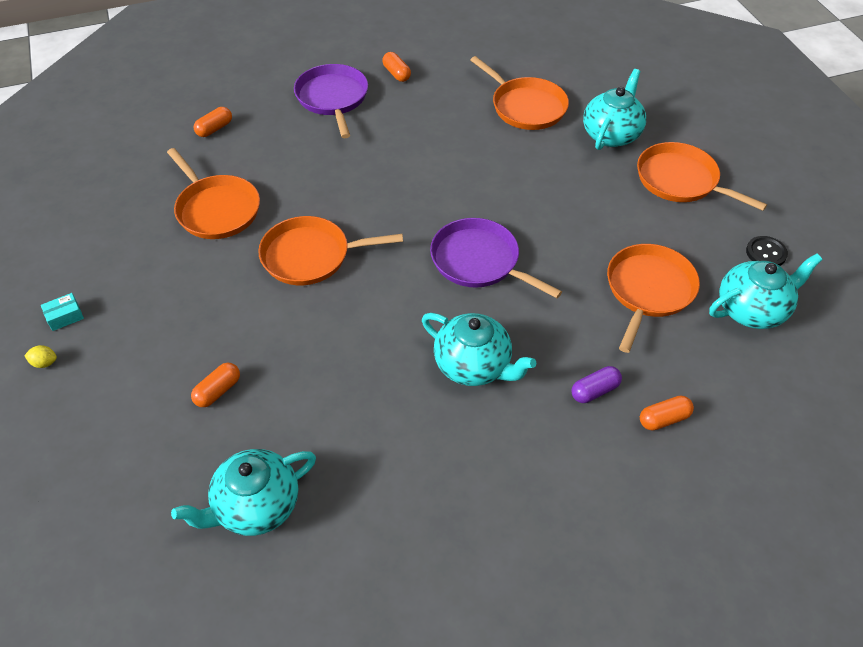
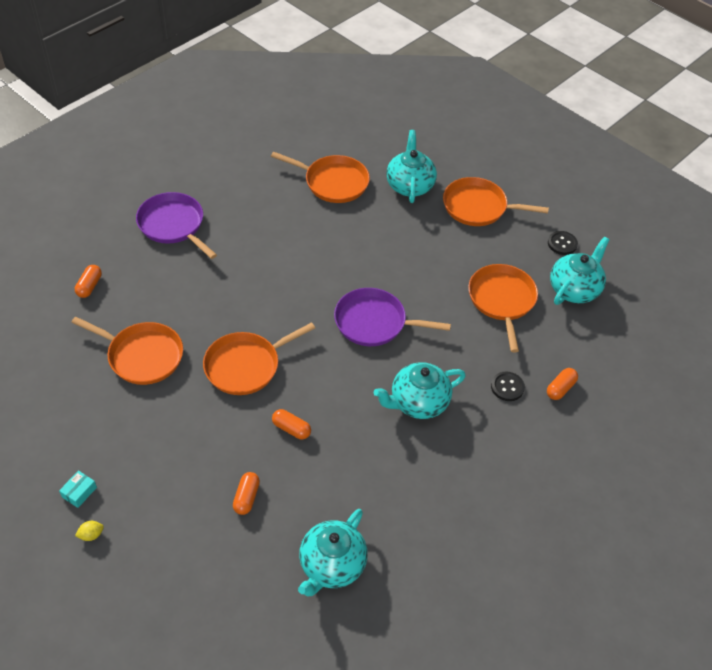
camera: 30 degrees left, 0 degrees up
orange capsule [382,52,411,82] -> orange capsule moved to [272,409,311,440]
turquoise teapot [422,313,536,386] -> turquoise teapot turned 150 degrees clockwise [374,362,466,419]
purple capsule [571,366,622,403] -> black button [491,372,525,401]

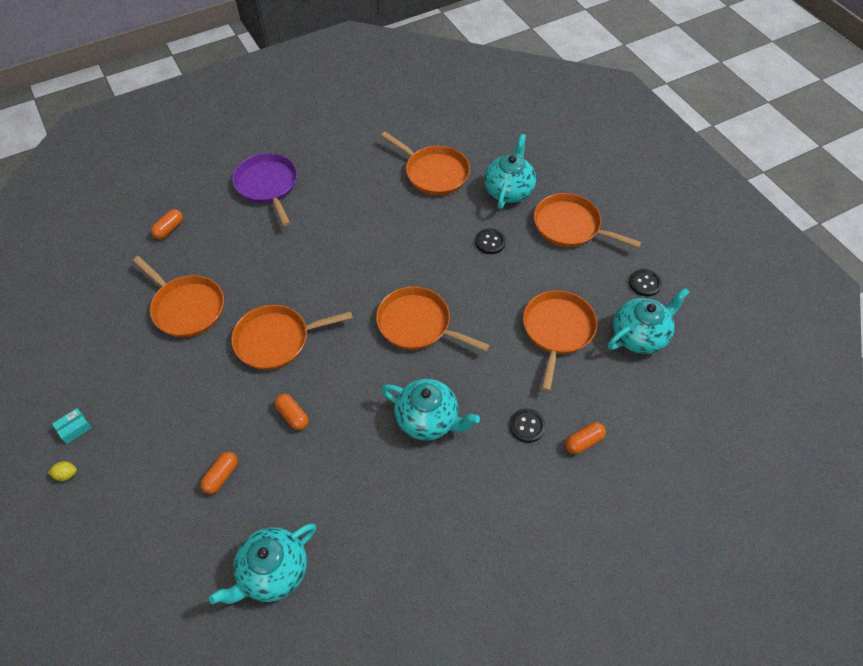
camera: 20 degrees right, 5 degrees up
purple pan [334,288,451,346] -> orange pan [376,286,490,352]
turquoise teapot [374,362,466,419] -> turquoise teapot turned 150 degrees counterclockwise [381,379,480,441]
none -> black button [475,228,506,254]

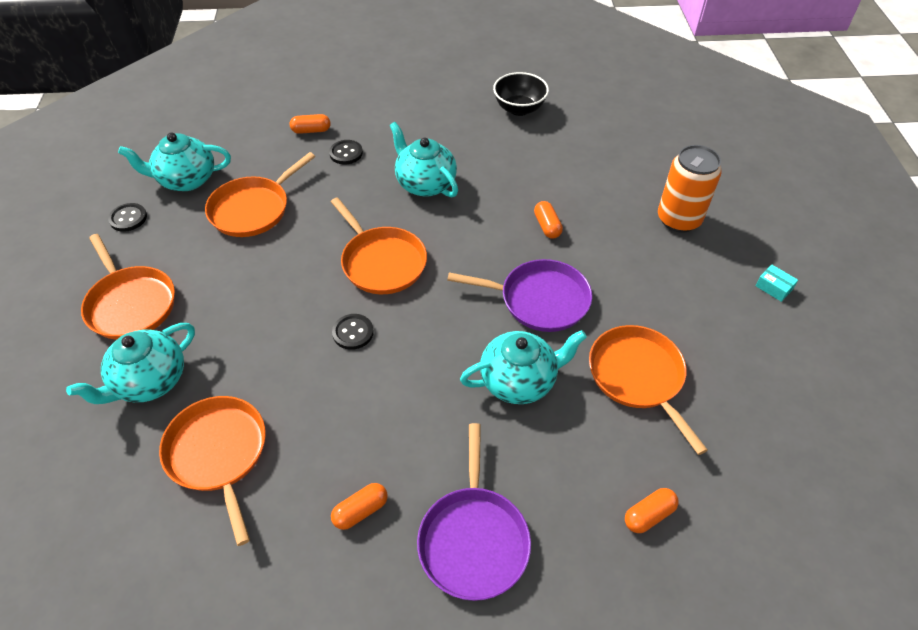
camera: 155 degrees left, 5 degrees down
yellow lemon [48,461,77,481] -> none
turquoise box [52,408,92,444] -> turquoise box turned 60 degrees clockwise [755,265,798,302]
orange capsule [200,452,238,494] -> orange capsule moved to [331,483,388,530]
turquoise teapot [209,523,316,604] -> turquoise teapot moved to [460,330,587,404]
orange pan [231,305,353,370] -> purple pan [447,259,592,332]
black button [475,228,506,254] -> black button moved to [332,314,374,350]
none -> black bowl [493,72,549,116]
none -> orange can [658,145,722,233]

